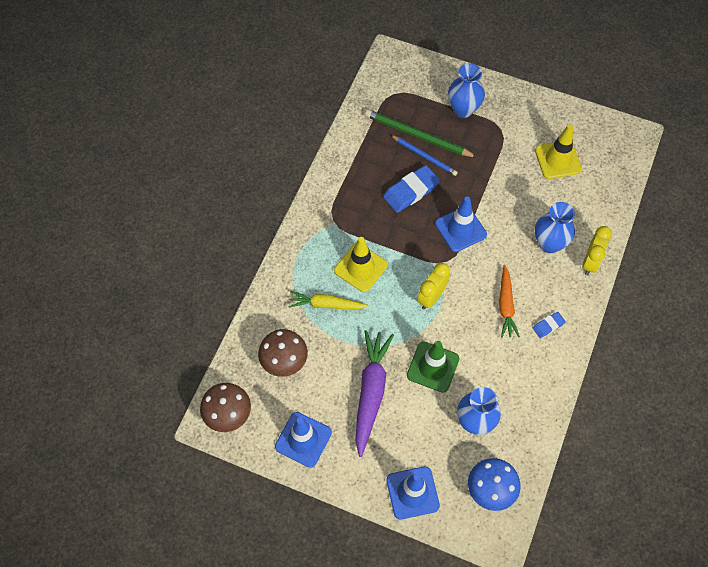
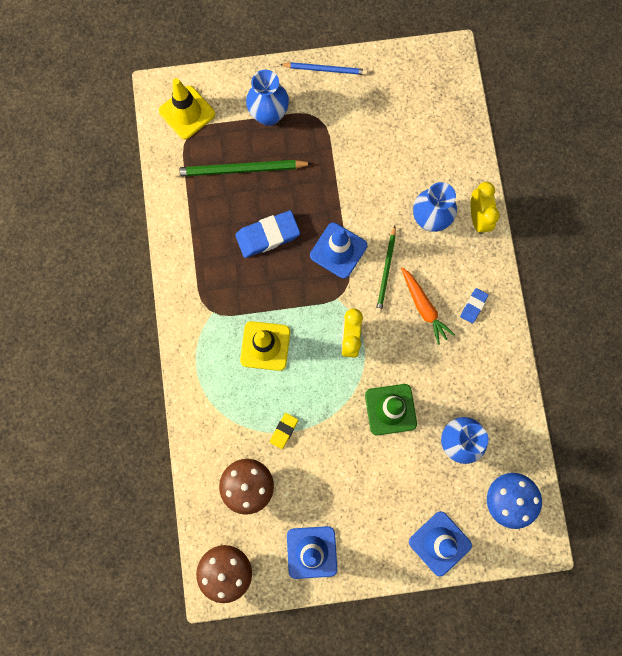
camera: 30 degrees left, 15 degrees up
yellow carrot [289,291,369,309] -> none
purple carrot [355,330,394,457] -> none
blue eraser [383,165,440,213] -> blue eraser turned 45 degrees clockwise [235,210,300,258]
blue pencil [391,135,458,176] -> blue pencil moved to [280,62,367,75]
yellow traffic cone [535,124,582,179] -> yellow traffic cone moved to [159,78,215,140]
none -> yellow eraser [270,413,298,449]
none -> green pencil [376,226,396,314]

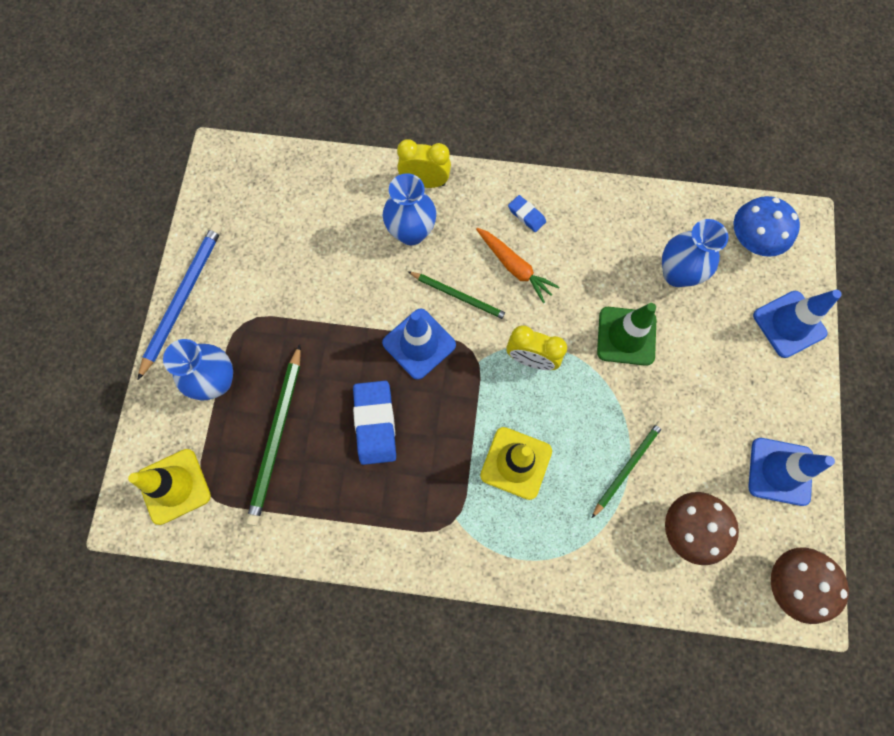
camera: 75 degrees left, 5 degrees down
yellow eraser [270,413,298,449] -> green pencil [592,421,664,518]
blue pencil [280,62,367,75] -> blue pencil [138,224,222,380], size x1.55
orange carrot [401,267,455,345] -> orange carrot turned 60 degrees clockwise [476,228,559,303]

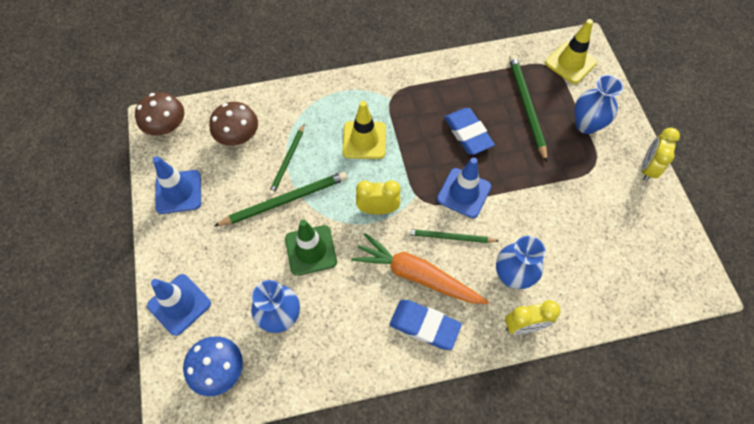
camera: 160 degrees right, 10 degrees down
blue pencil [138,224,222,380] -> yellow clock [642,128,680,181]
orange carrot [476,228,559,303] -> orange carrot [352,233,489,304], size x1.58
blue eraser [508,195,546,232] -> blue eraser [389,300,462,350], size x1.89
none -> green pencil [214,172,347,226]

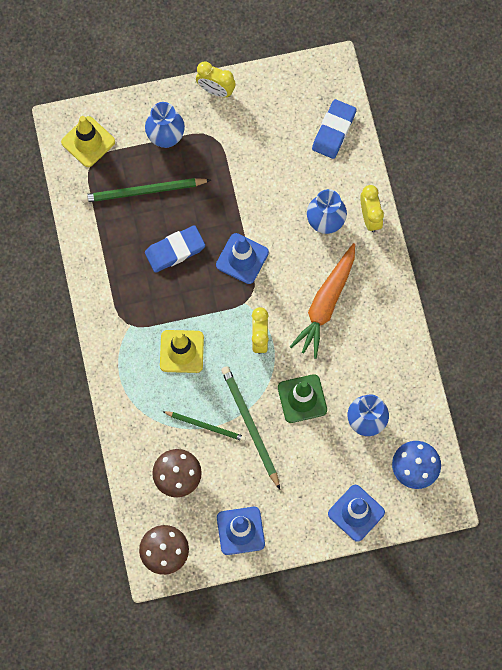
camera: 90 degrees left, 10 degrees up
blue eraser [389,300,462,350] -> blue eraser moved to [312,99,356,159]
green pencil [406,229,498,243] -> none

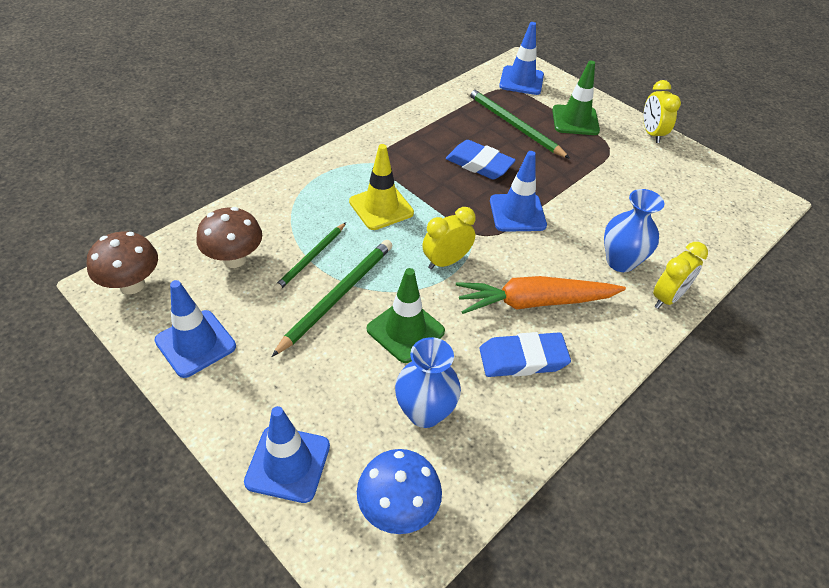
camera: 55 degrees right, 25 degrees down
yellow traffic cone [61,116,115,167] -> blue traffic cone [499,22,544,95]
blue vase [145,102,185,148] -> green traffic cone [552,61,600,135]
green pencil [162,411,246,442] -> green pencil turned 45 degrees clockwise [273,223,346,292]
blue eraser [312,99,356,159] -> blue eraser moved to [480,332,571,377]

